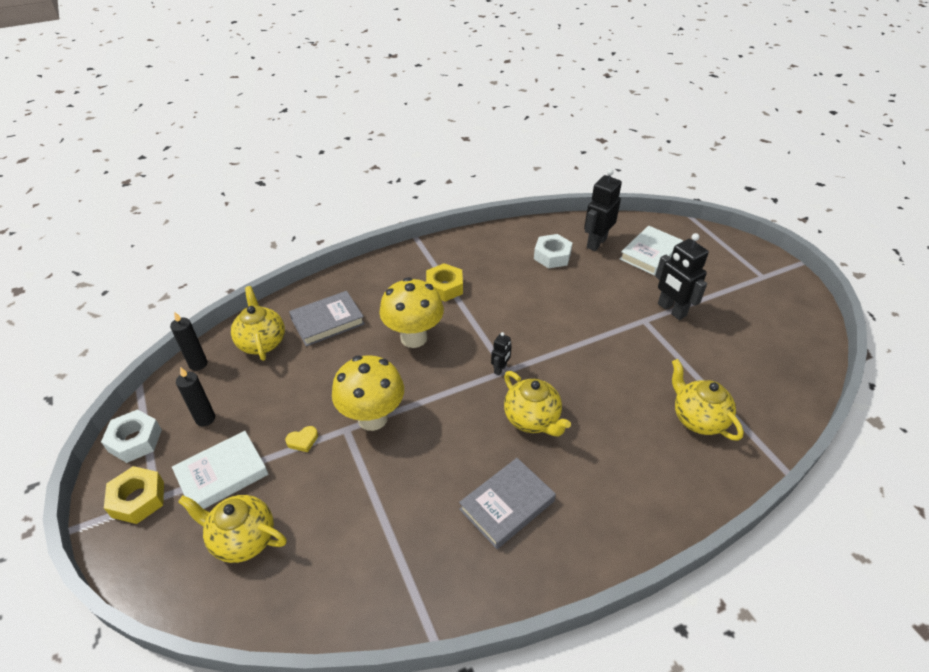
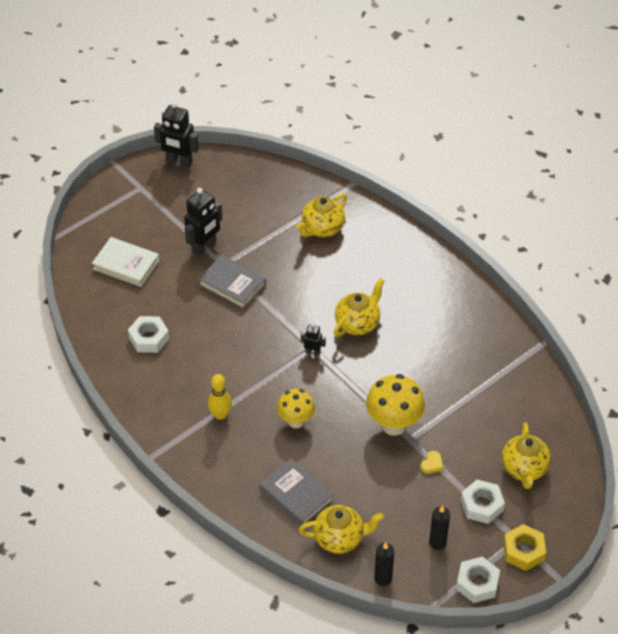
camera: 105 degrees left, 5 degrees up
white book [172,431,268,509] -> white nut [461,480,505,524]
yellow teapot [231,286,285,361] -> yellow teapot turned 150 degrees counterclockwise [299,505,384,554]
yellow heart [285,426,318,452] -> yellow heart turned 75 degrees clockwise [420,451,444,474]
yellow mushroom [379,277,444,348] -> yellow mushroom [277,389,315,428], size x0.66
yellow nut [426,263,463,302] -> yellow bowling pin [208,374,232,420]
grey book [459,458,556,549] -> grey book moved to [198,255,266,310]
black robot [584,169,622,251] -> black robot moved to [154,102,199,168]

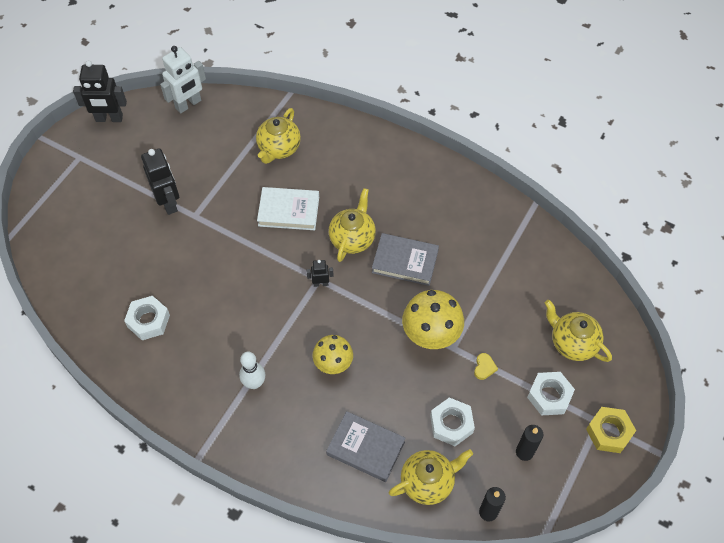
camera: 20 degrees left, 10 degrees up
white book [92,237,159,287] -> white book moved to [257,187,319,230]
black robot [184,188,222,256] -> black robot turned 45 degrees counterclockwise [141,148,179,215]
grey book [198,255,266,310] -> grey book moved to [372,233,439,286]
yellow bowling pin [208,374,232,420] -> white bowling pin [239,352,265,389]
white nut [456,556,500,603] -> white nut moved to [430,397,475,446]
yellow teapot [502,422,551,489] -> yellow teapot turned 150 degrees clockwise [545,300,612,362]
none -> white robot [160,46,206,113]

